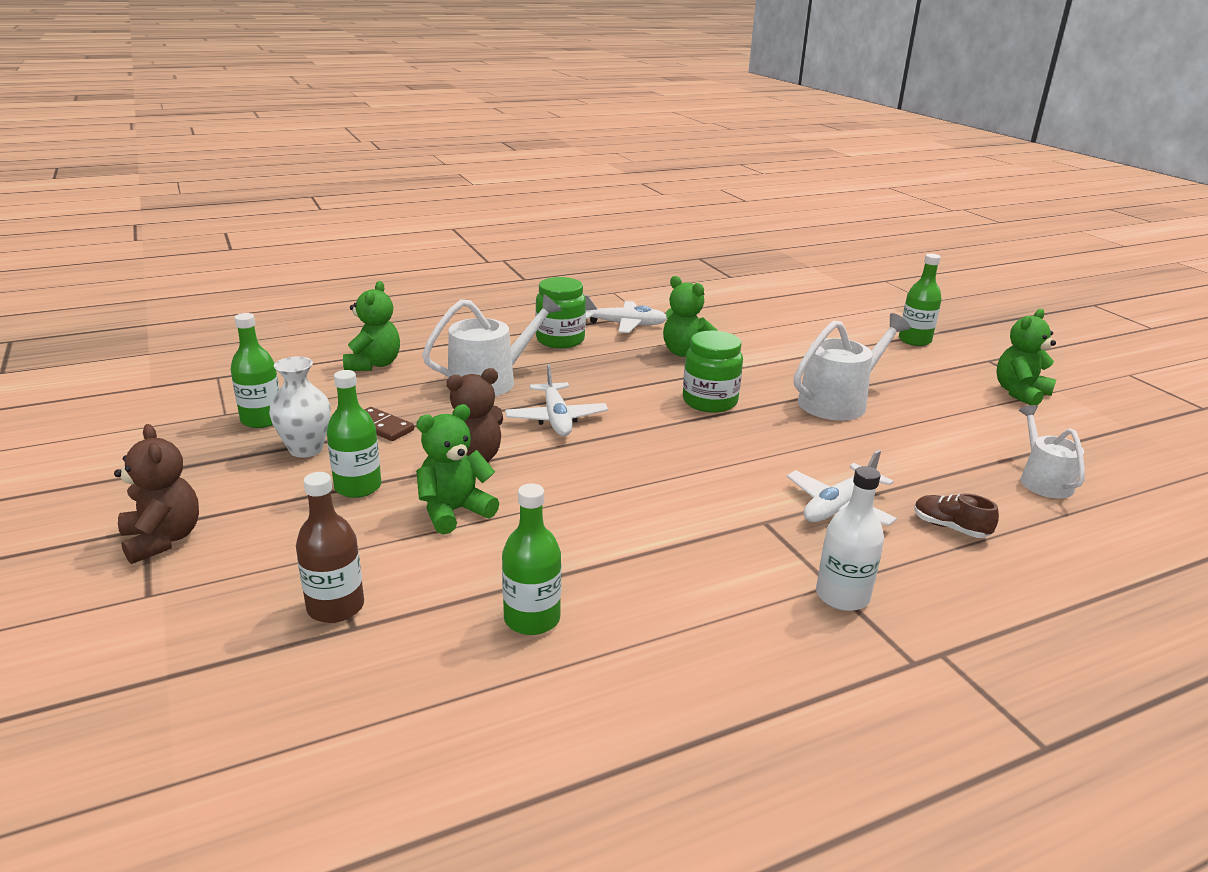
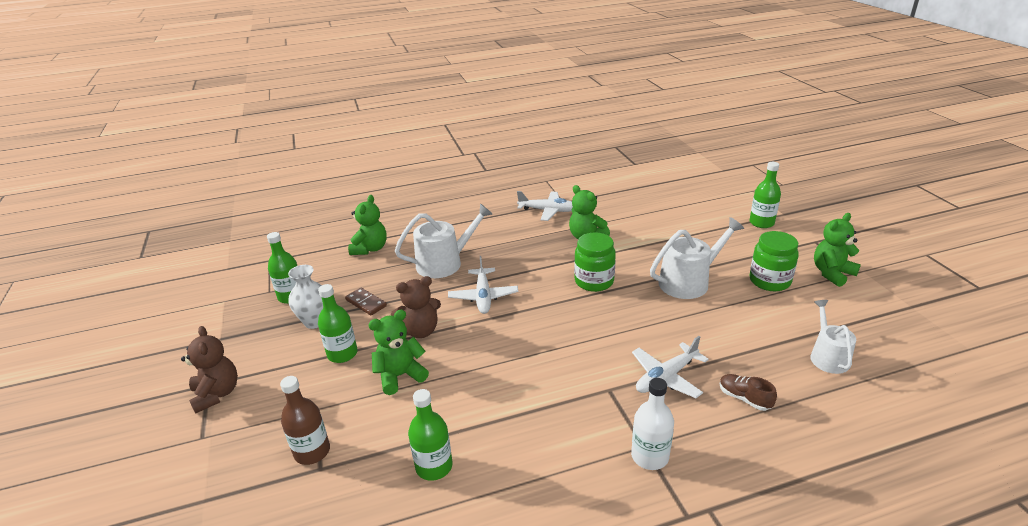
camera: 10 degrees right, 5 degrees up
green jar [536,277,586,348] -> green jar moved to [749,231,799,291]

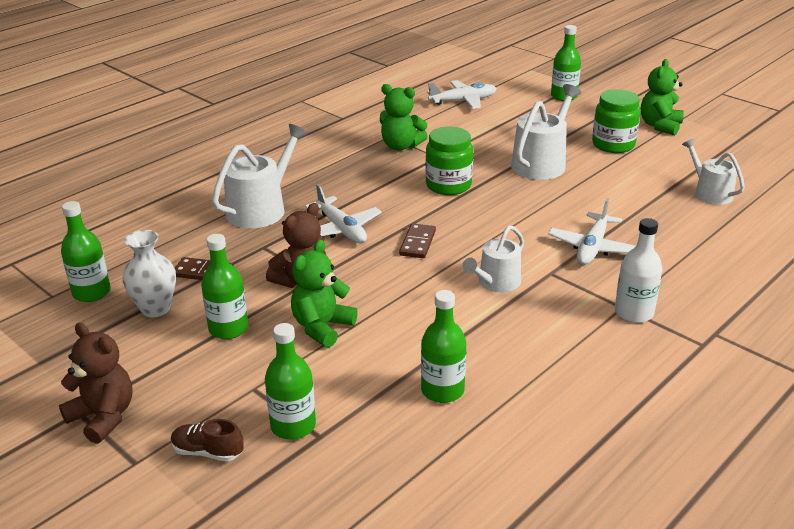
camera: 30 degrees left, 0 degrees up
brown bottle [280,376,330,465] -> green bottle [265,323,316,440]
green teddy bear [348,195,387,255] -> none
white plane [517,191,573,221] -> white plane moved to [427,80,497,109]
brown shoe [720,374,777,411] -> brown shoe moved to [171,419,244,462]
none -> brown domino [399,223,436,258]
none -> white watering can [462,225,524,293]

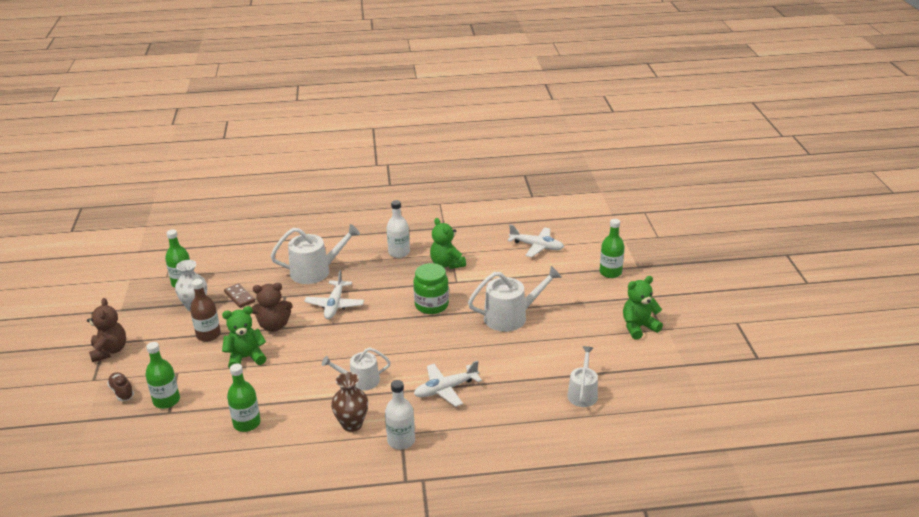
camera: 40 degrees right, 0 degrees up
green bottle [201,234,248,339] -> brown bottle [190,279,221,342]
brown domino [399,223,436,258] -> none
green jar [592,89,641,153] -> none
none -> brown vase [331,372,368,432]
none -> white bottle [387,200,410,258]

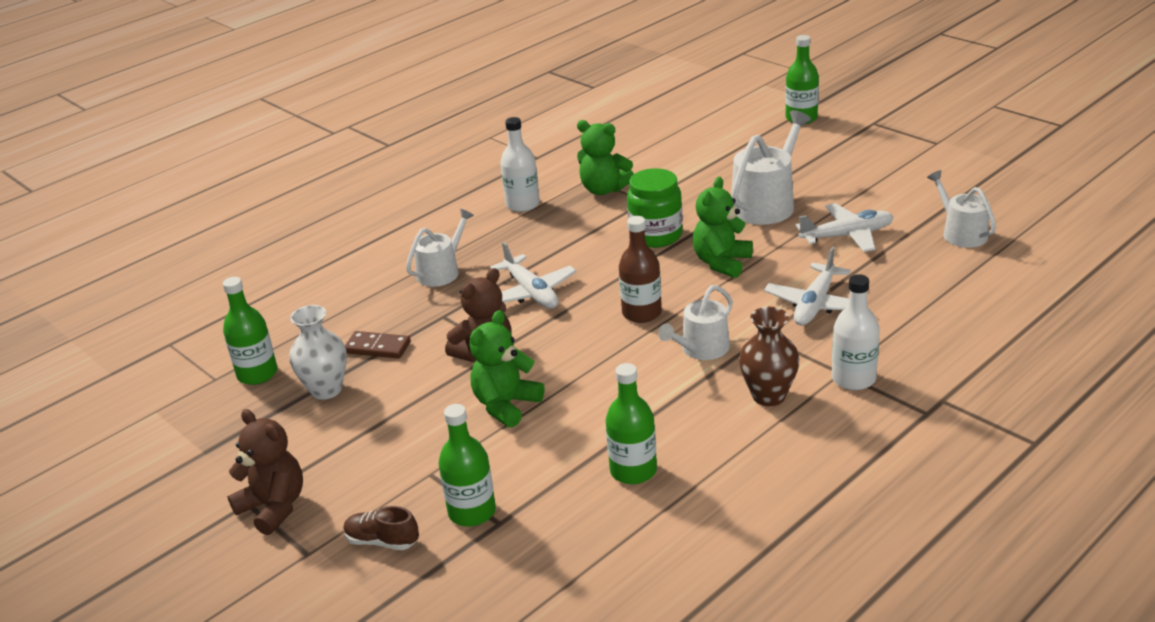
camera: 35 degrees left, 0 degrees up
brown bottle [190,279,221,342] -> brown bottle moved to [619,216,662,323]
white watering can [270,224,360,284] -> white watering can [406,209,474,287], size x0.64
white plane [507,225,564,257] -> white plane moved to [796,203,894,252]
green teddy bear [623,276,663,340] -> green teddy bear moved to [693,177,753,278]

